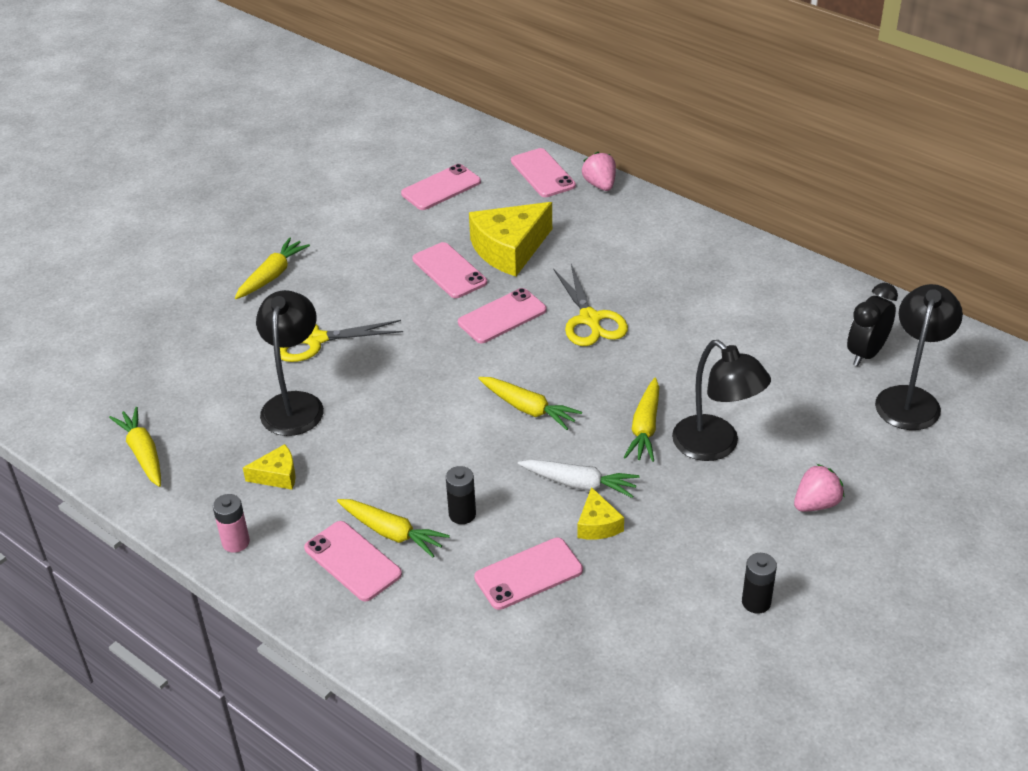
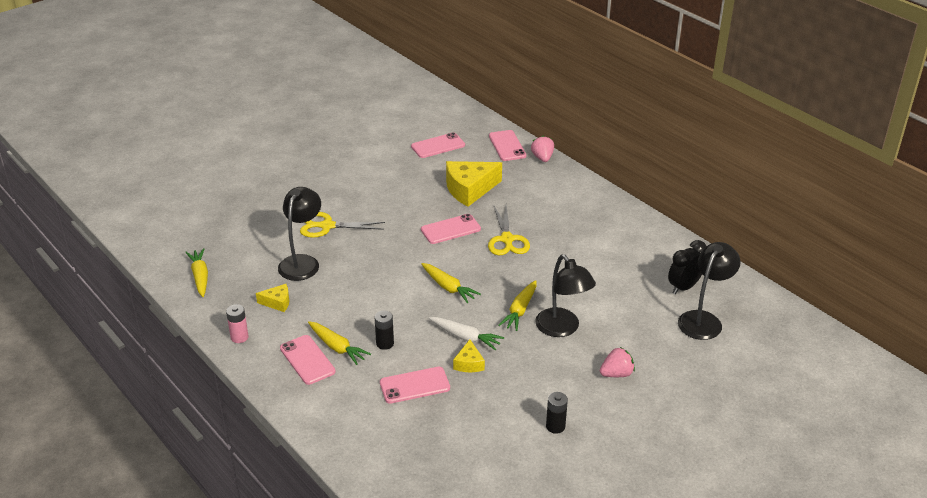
camera: 10 degrees right, 5 degrees down
yellow carrot [235,237,310,299] -> none
pink phone [412,242,487,298] -> none

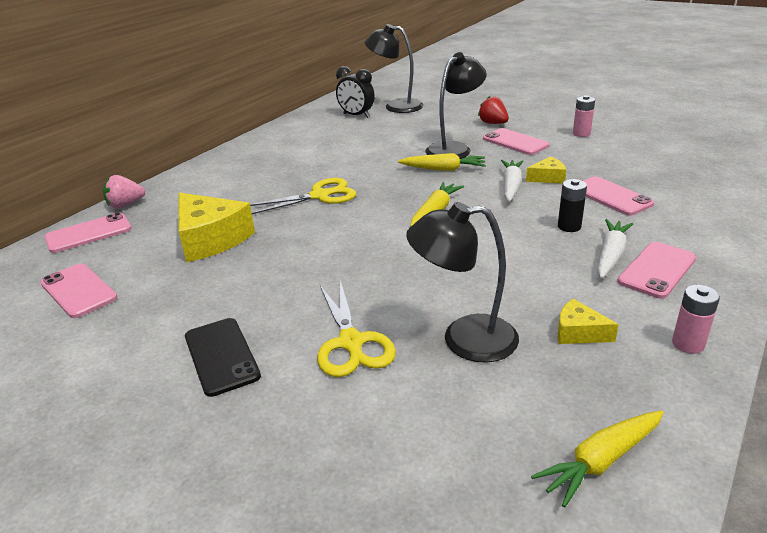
camera: 105 degrees left, 5 degrees down
yellow cheese [256,284,289,312] -> yellow cheese turned 45 degrees counterclockwise [557,299,619,344]
yellow carrot [308,321,371,365] -> white carrot [597,219,633,279]
pink phone [421,214,481,244] -> pink phone moved to [483,128,550,155]
black battery [546,392,568,434] -> pink battery [573,95,595,137]
pink strawberry [600,347,635,377] -> red strawberry [478,96,509,124]
none -> black phone [185,318,261,397]

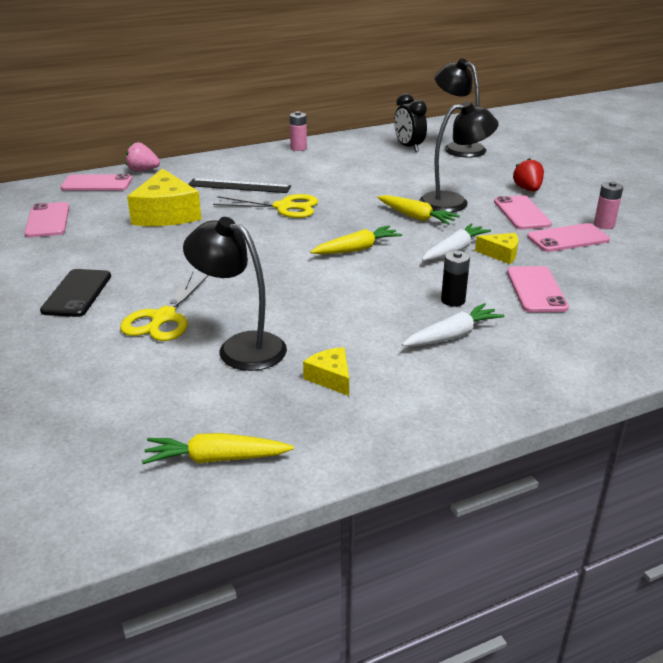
camera: 30 degrees right, 0 degrees up
pink phone [617,242,696,299] -> pink phone moved to [527,223,610,252]
pink battery [672,285,720,354] -> pink battery moved to [290,111,307,151]
none -> black ruler [188,178,291,193]

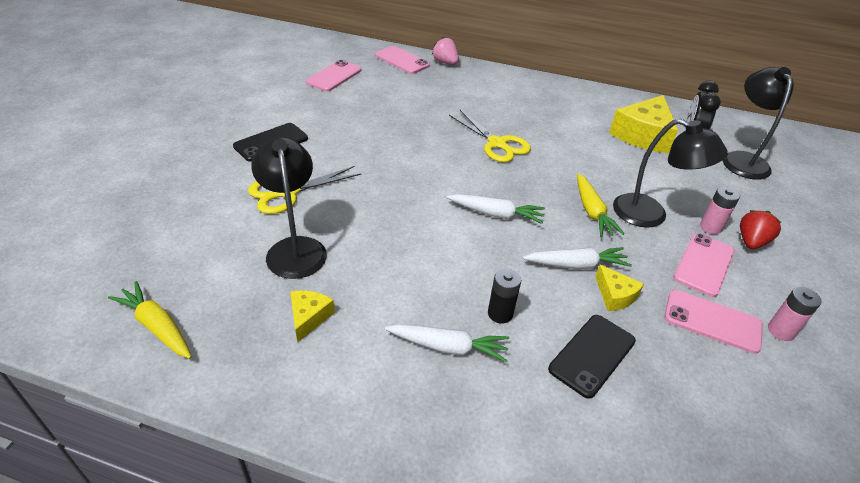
camera: 40 degrees right, 10 degrees up
yellow cheese [127,169,202,226] -> yellow cheese moved to [609,95,678,153]
black ruler [188,178,291,193] -> none
pink battery [290,111,307,151] -> pink battery moved to [700,186,740,234]
yellow carrot [310,226,402,254] -> white carrot [447,194,545,224]
pink phone [507,266,569,312] -> black phone [548,315,636,399]

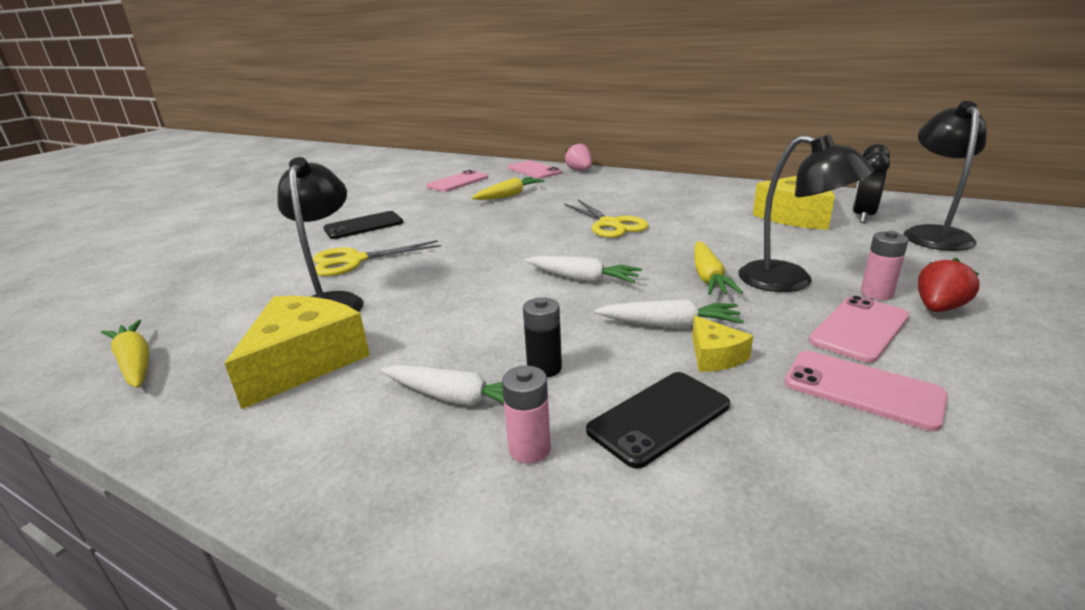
camera: 15 degrees right, 15 degrees down
yellow cheese [290,290,335,342] -> yellow cheese [224,296,370,409], size x2.00
pink battery [768,287,822,341] -> pink battery moved to [502,366,551,464]
none -> yellow carrot [472,177,545,200]

